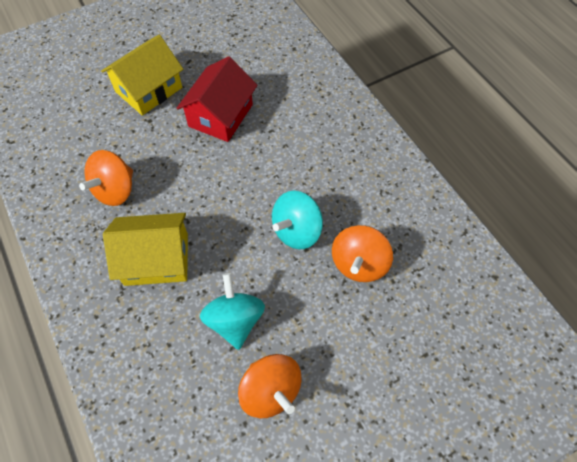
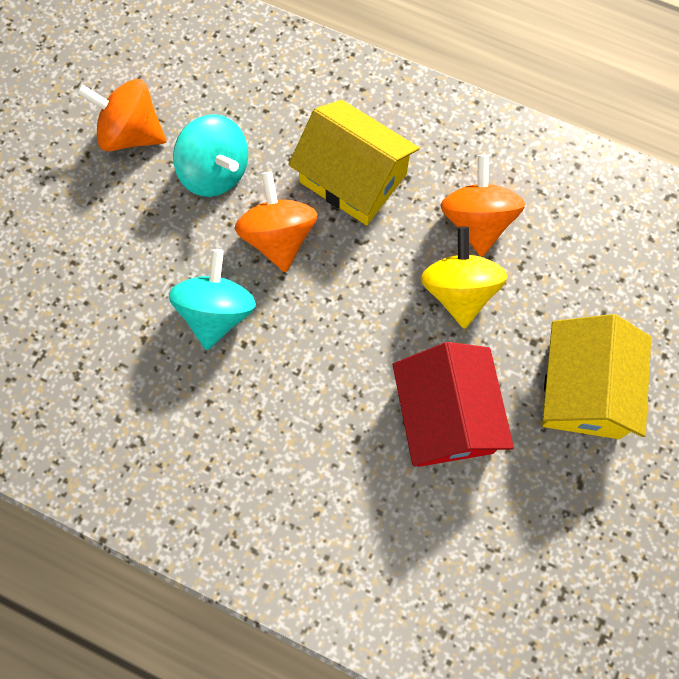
camera: 145 degrees right, 10 degrees up
yellow house [103,213,188,286] -> yellow house turned 75 degrees clockwise [288,100,419,225]
orange spinning top [332,225,393,282] -> orange spinning top moved to [234,171,317,272]
none -> yellow spinning top [421,226,508,329]

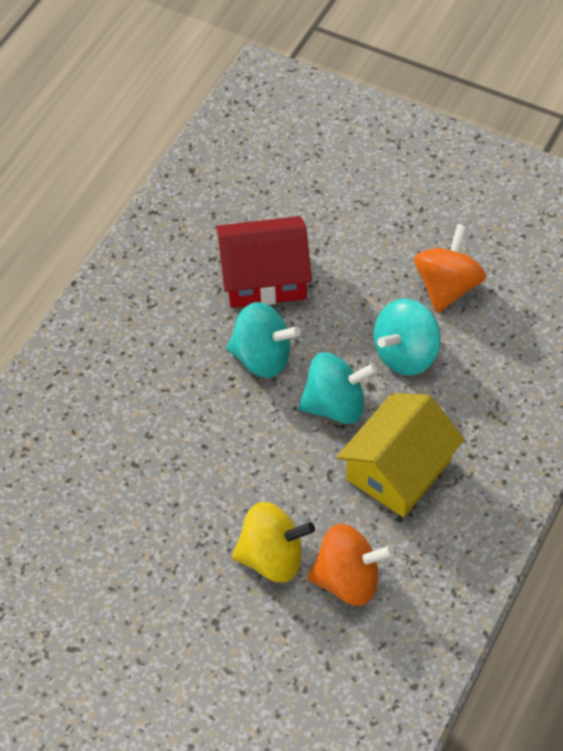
camera: 95 degrees right, 15 degrees down
orange spinning top [234,171,317,272] -> turquoise spinning top [298,352,377,424]
red house [393,342,514,467] -> red house moved to [216,216,312,308]
yellow house [542,314,651,439] -> none

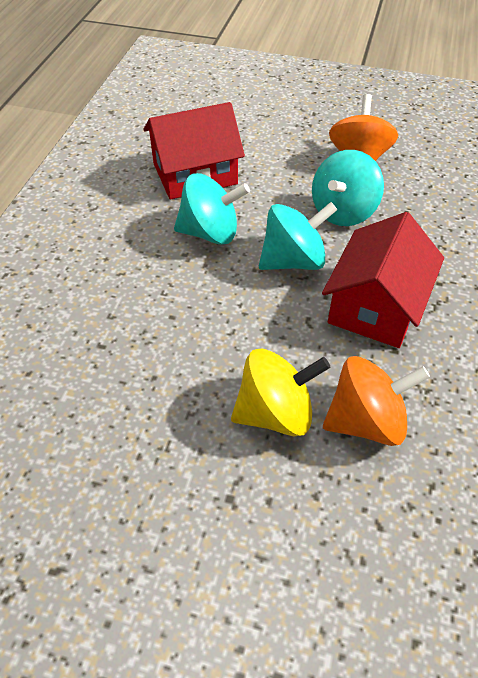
camera: 15 degrees left, 5 degrees down
yellow house [337,393,465,517] -> red house [322,212,444,348]

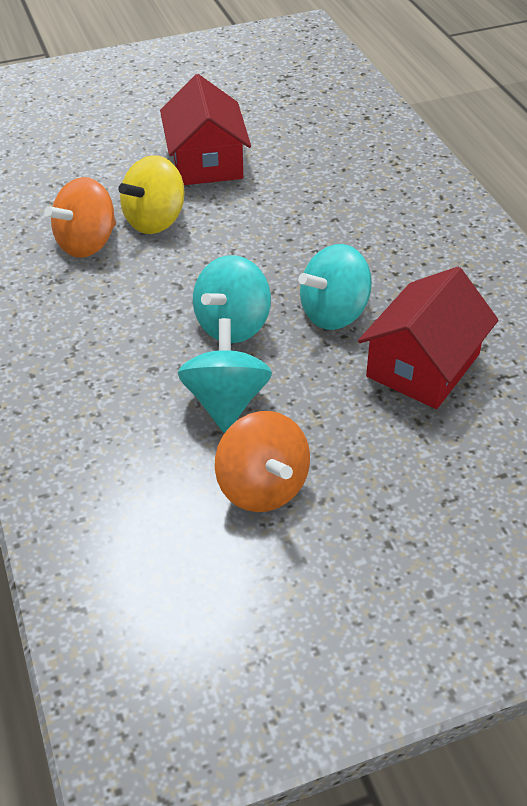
camera: 145 degrees right, 5 degrees down
red house [322,212,444,348] -> red house moved to [160,74,251,185]

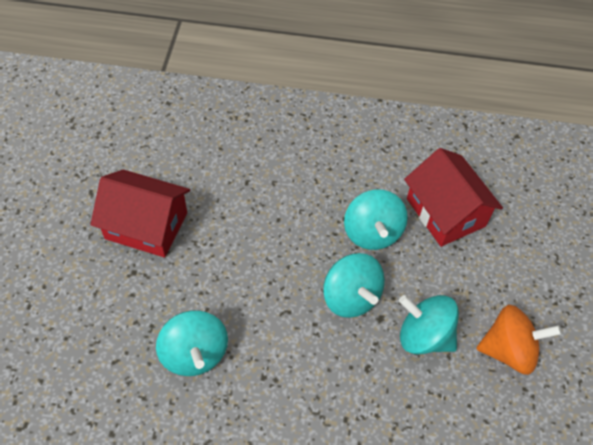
camera: 65 degrees left, 10 degrees up
orange spinning top [44,177,116,258] -> turquoise spinning top [156,310,228,376]
yellow spinning top [118,155,185,234] -> none

